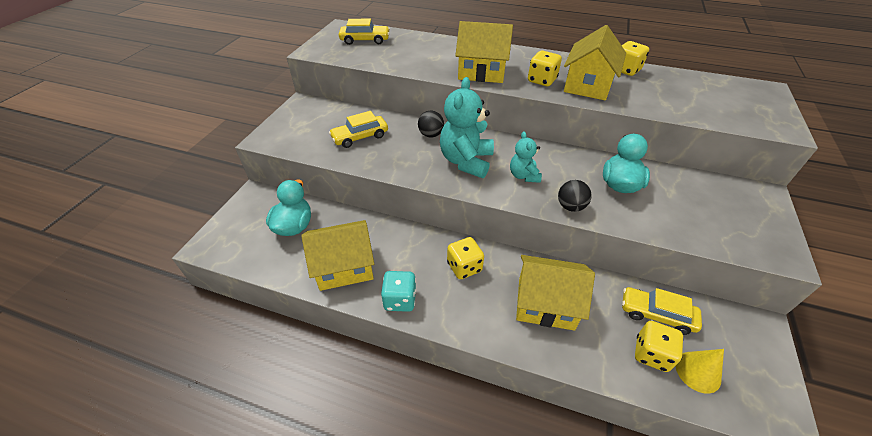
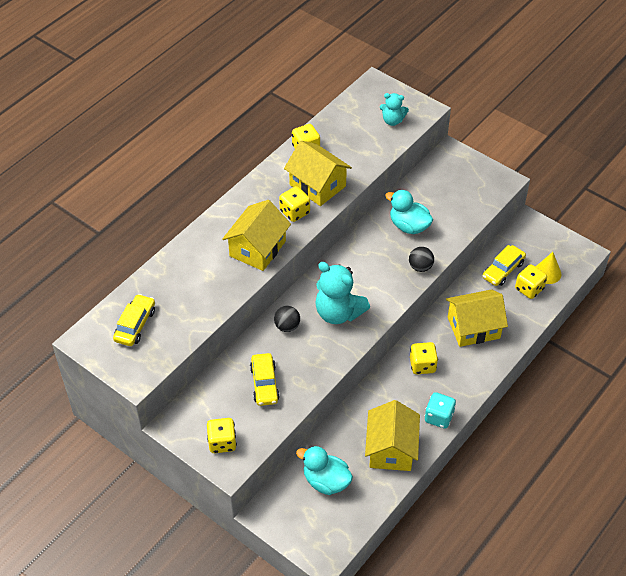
camera: 70 degrees left, 5 degrees up
turquoise teddy bear [510,131,542,183] -> turquoise teddy bear moved to [380,93,409,126]
yellow house [516,255,595,331] -> yellow house turned 45 degrees clockwise [446,289,508,347]
none -> yellow dice [207,418,237,453]

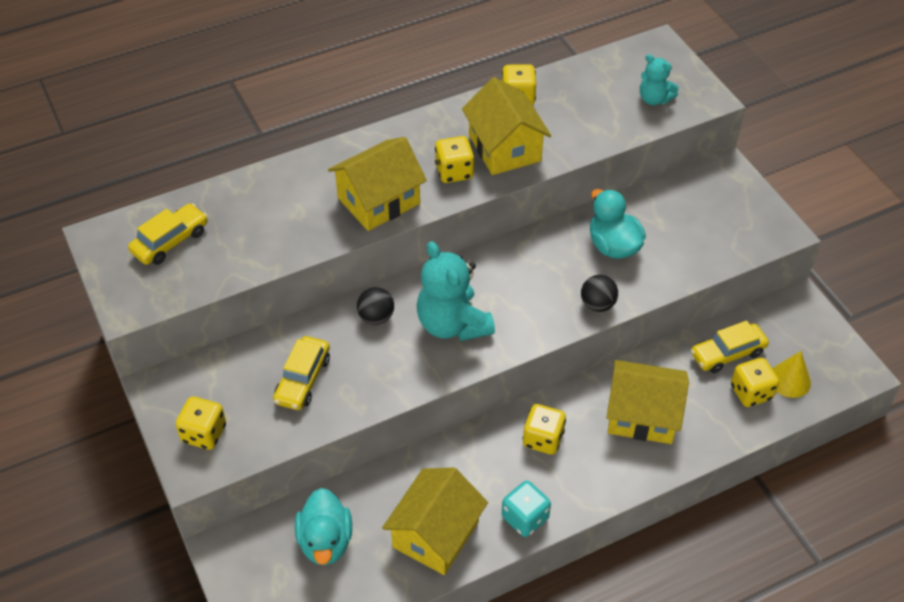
camera: 25 degrees right, 0 degrees up
turquoise duck [296,446,353,495] -> turquoise duck turned 150 degrees counterclockwise [295,488,352,565]

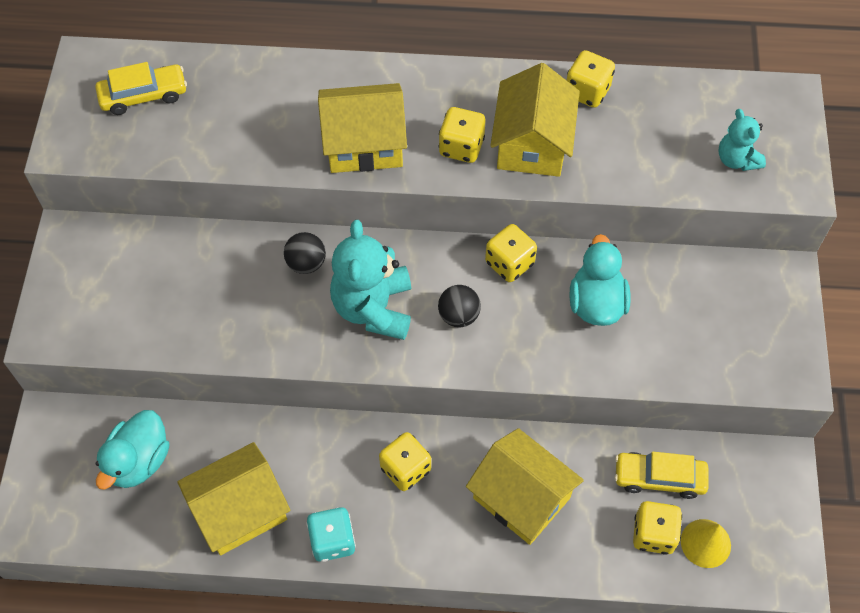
camera: 30 degrees right, 10 degrees up
yellow dice [176,397,226,450] -> yellow dice moved to [485,224,537,282]
yellow car [273,336,330,410] -> none
black ball [581,275,618,312] -> black ball moved to [438,285,481,327]

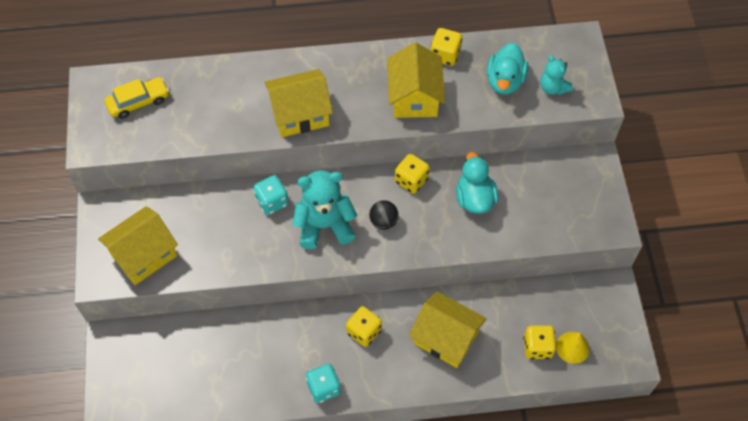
camera: 10 degrees left, 0 degrees up
turquoise duck [96,410,169,490] -> turquoise duck moved to [487,43,529,94]
yellow house [177,442,290,555] -> yellow house moved to [98,206,178,285]
black ball [284,232,326,274] -> turquoise dice [253,175,289,215]
turquoise teddy bear [330,220,411,340] -> turquoise teddy bear turned 90 degrees clockwise [292,171,357,249]
yellow dice [439,107,485,163] -> none
yellow car [614,452,708,499] -> none

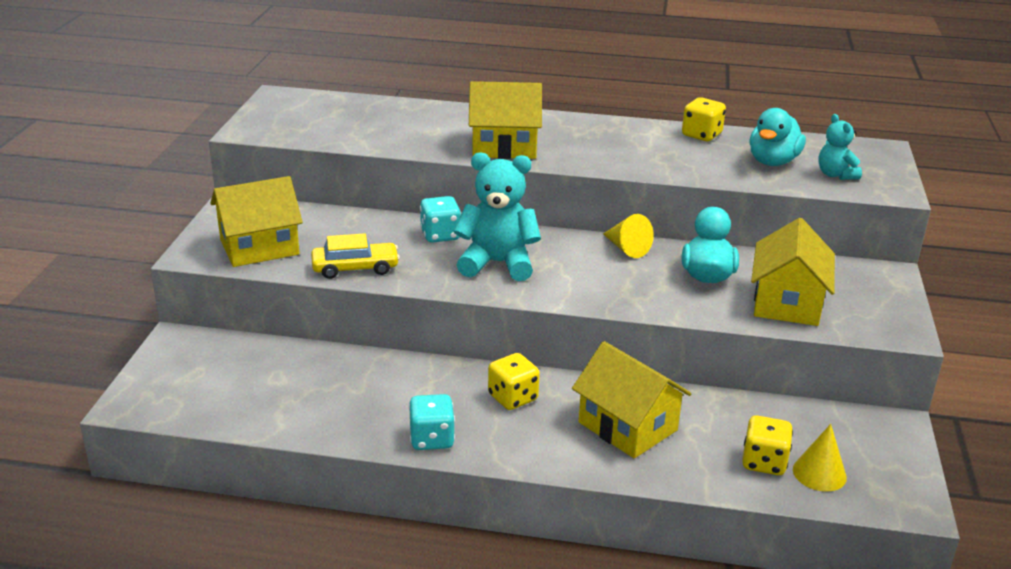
camera: 15 degrees right, 30 degrees down
yellow car [105,77,169,119] -> yellow car moved to [311,233,400,279]
black ball [369,200,399,230] -> none
yellow house [387,42,445,118] -> yellow house moved to [751,218,835,326]
yellow dice [395,154,430,194] -> yellow cone [603,214,654,258]

